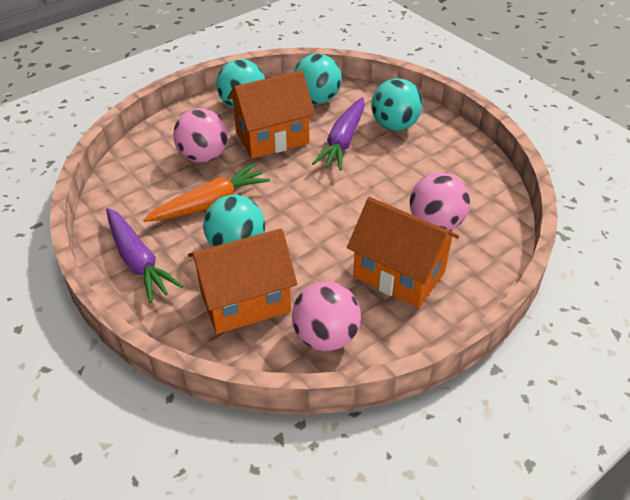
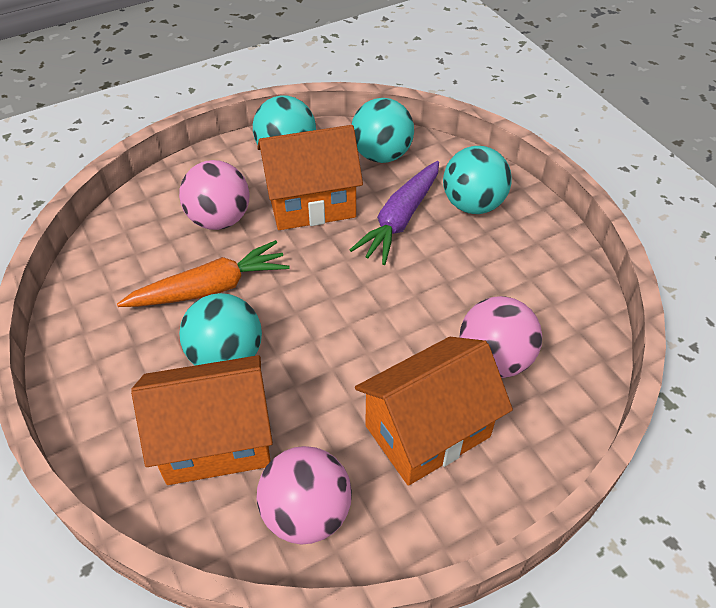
camera: 10 degrees right, 5 degrees up
purple carrot [106,208,183,303] -> none
orange house [347,197,459,308] -> orange house turned 75 degrees counterclockwise [355,337,513,486]

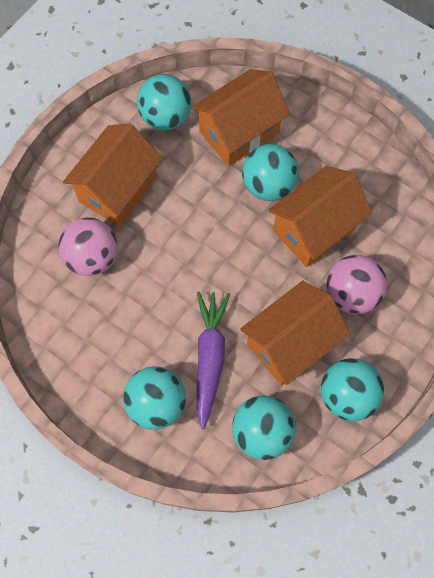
camera: 155 degrees right, 20 degrees up
orange carrot [117,240,289,307] -> orange house [268,166,372,267]
pink ball [257,446,352,544] -> turquoise ball [137,74,191,130]

